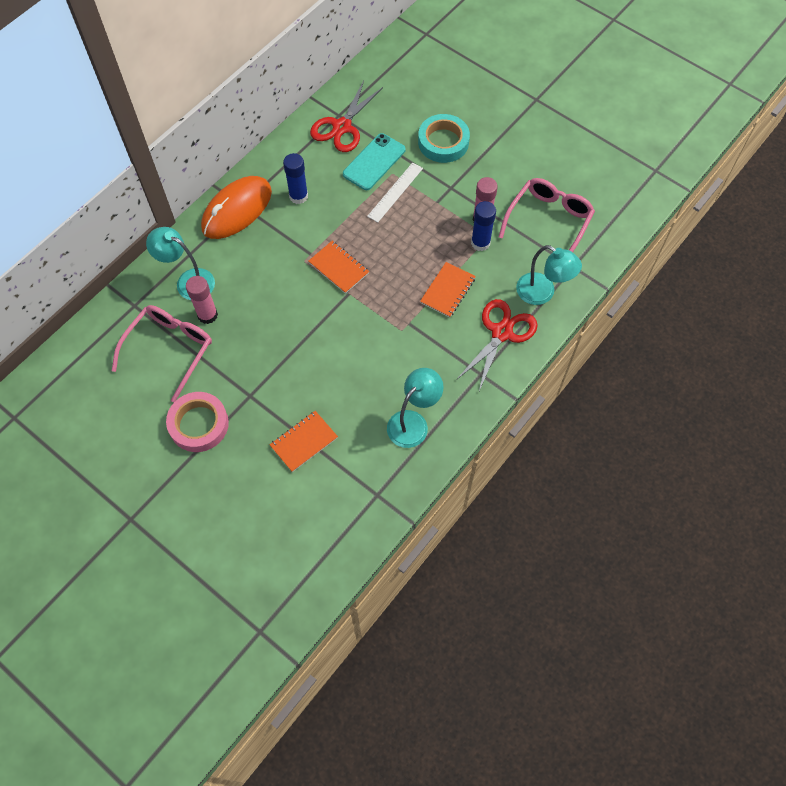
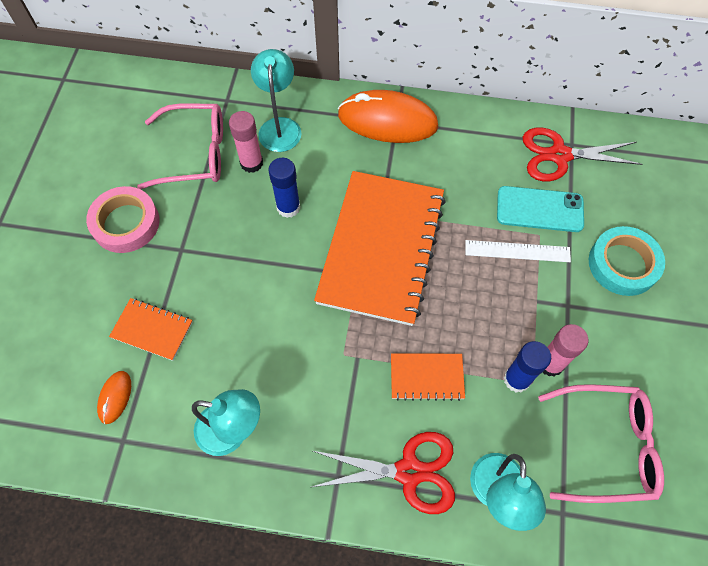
camera: 60 degrees right, 0 degrees up
blue glue stick [283,153,308,204] -> blue glue stick moved to [269,158,300,218]
orange notebook [309,241,369,294] -> orange notebook [314,171,446,326], size x2.30
none -> orange mouse [97,371,131,424]

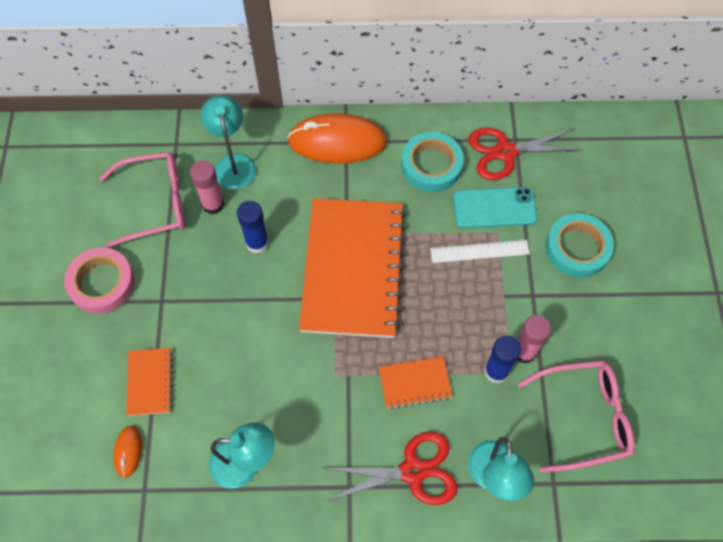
camera: 10 degrees left, 0 degrees up
orange notebook [109,298,192,361] -> orange notebook turned 75 degrees clockwise [126,348,173,416]
none -> turquoise tape [401,132,464,192]

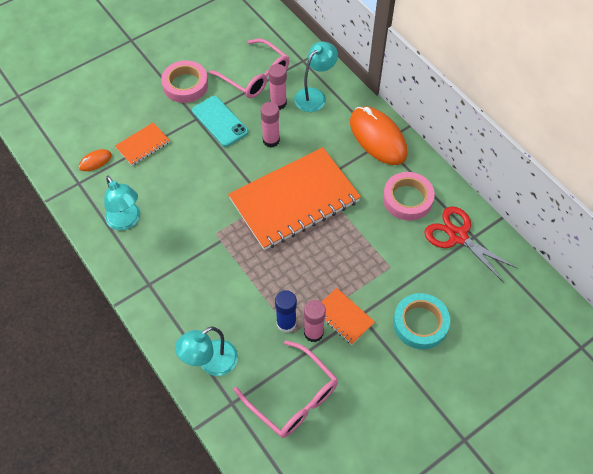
camera: 55 degrees right, 5 degrees down
blue glue stick [237,201,269,253] -> pink glue stick [260,102,280,148]
red scissors [323,432,457,505] -> none
orange notebook [379,356,453,409] -> orange notebook moved to [322,288,375,345]
turquoise tape [401,132,464,192] -> pink tape [383,172,435,221]
white ruler [430,240,530,263] -> none
turquoise phone [453,187,537,228] -> turquoise phone moved to [192,96,248,147]

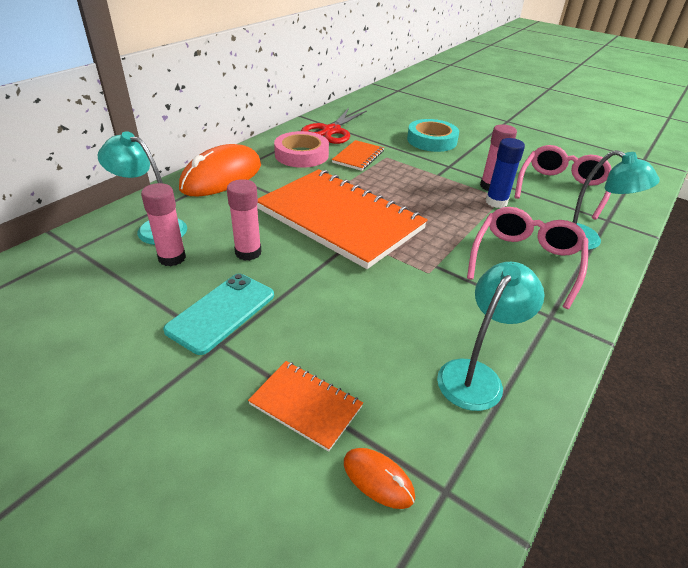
camera: 110 degrees left, 20 degrees down
pink tape [161,60,208,103] -> none
pink glasses [209,38,289,98] -> pink glasses moved to [467,207,588,309]
orange notebook [322,288,375,345] -> orange notebook moved to [332,140,384,171]

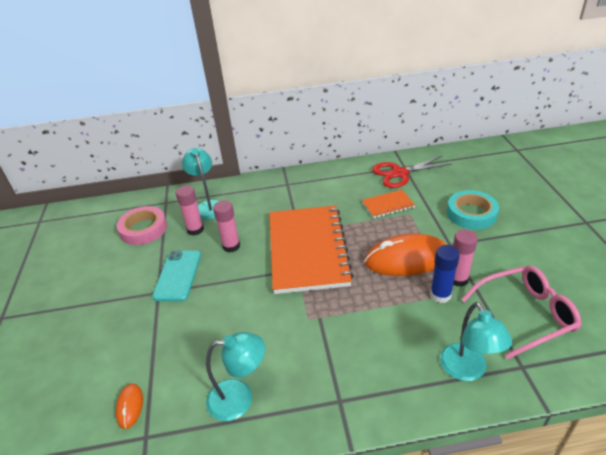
camera: 50 degrees right, 0 degrees up
turquoise phone [163,274,274,355] -> turquoise phone turned 75 degrees counterclockwise [152,251,201,301]
orange mouse [179,144,261,196] -> orange mouse moved to [364,234,446,276]
orange notebook [248,361,363,452] -> none
pink tape [274,131,329,168] -> pink tape moved to [117,206,167,245]
pink glasses [467,207,588,309] -> none

